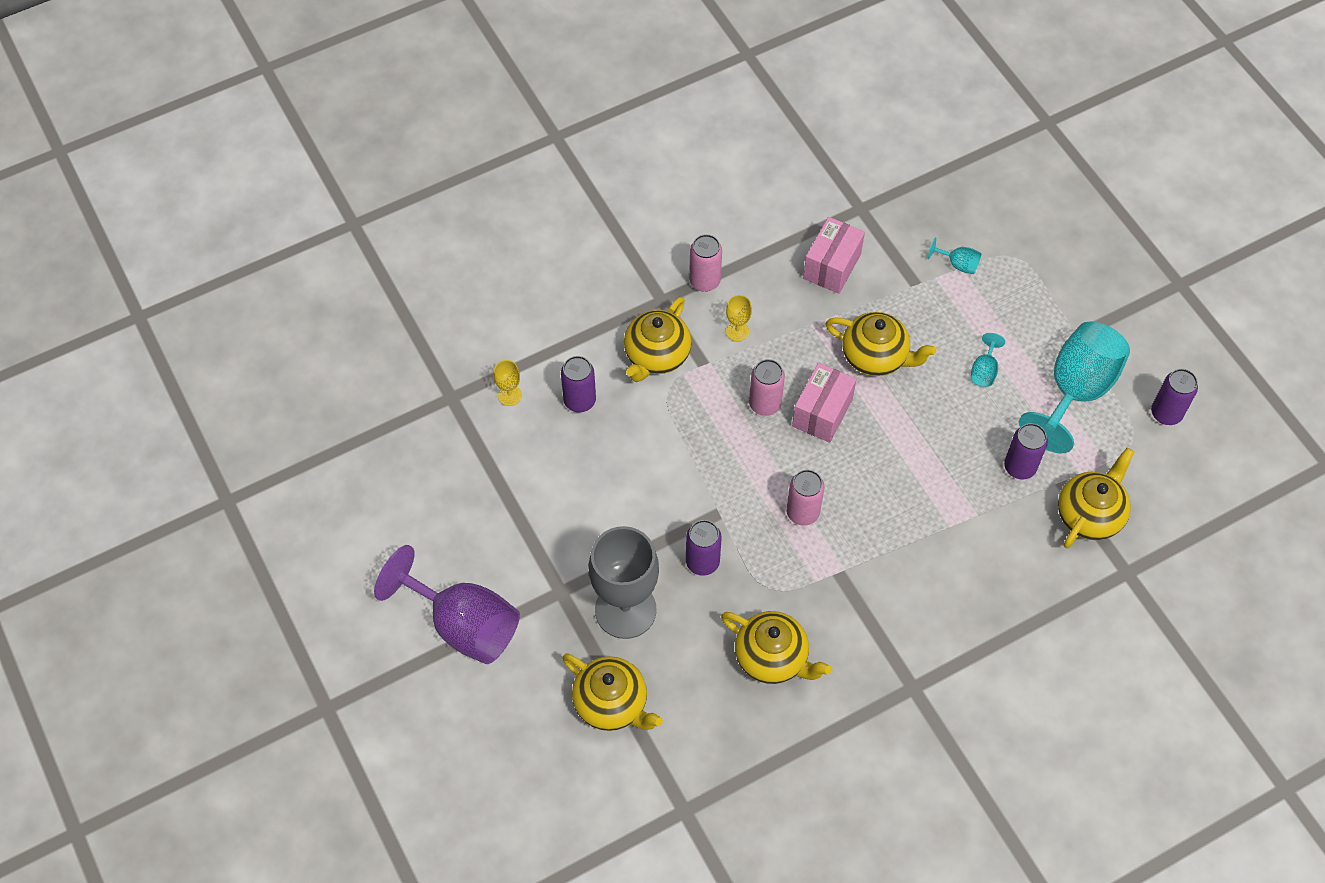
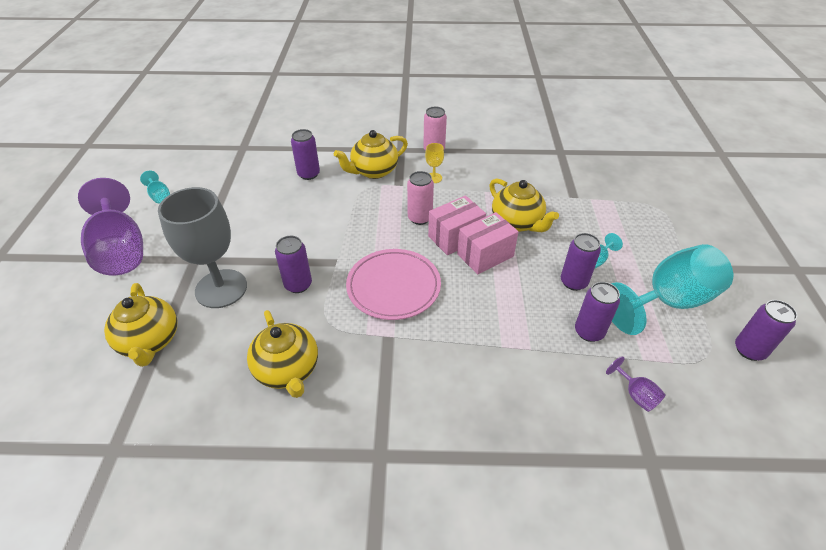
camera: 30 degrees right, 15 degrees down
yellow goblet [494,360,522,406] -> none
pink can [786,470,824,526] -> pink plate [346,249,441,320]
pink box [803,217,865,294] -> pink box moved to [457,212,519,274]
turquoise goblet [927,237,982,274] -> turquoise goblet moved to [140,171,170,204]
yellow teapot [1058,448,1134,548] -> purple goblet [606,356,666,412]
none -> purple can [561,233,601,291]

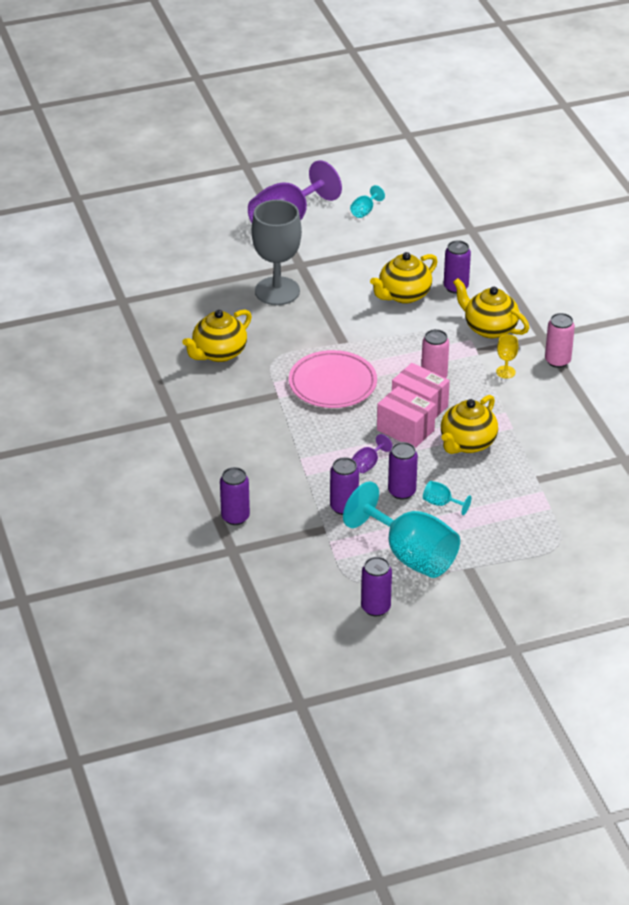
camera: 70 degrees right, 5 degrees down
yellow teapot [104,283,177,367] -> yellow teapot moved to [370,252,438,304]
purple can [275,236,312,293] -> purple can moved to [220,467,250,525]
purple goblet [606,356,666,412] -> purple goblet moved to [352,434,392,473]

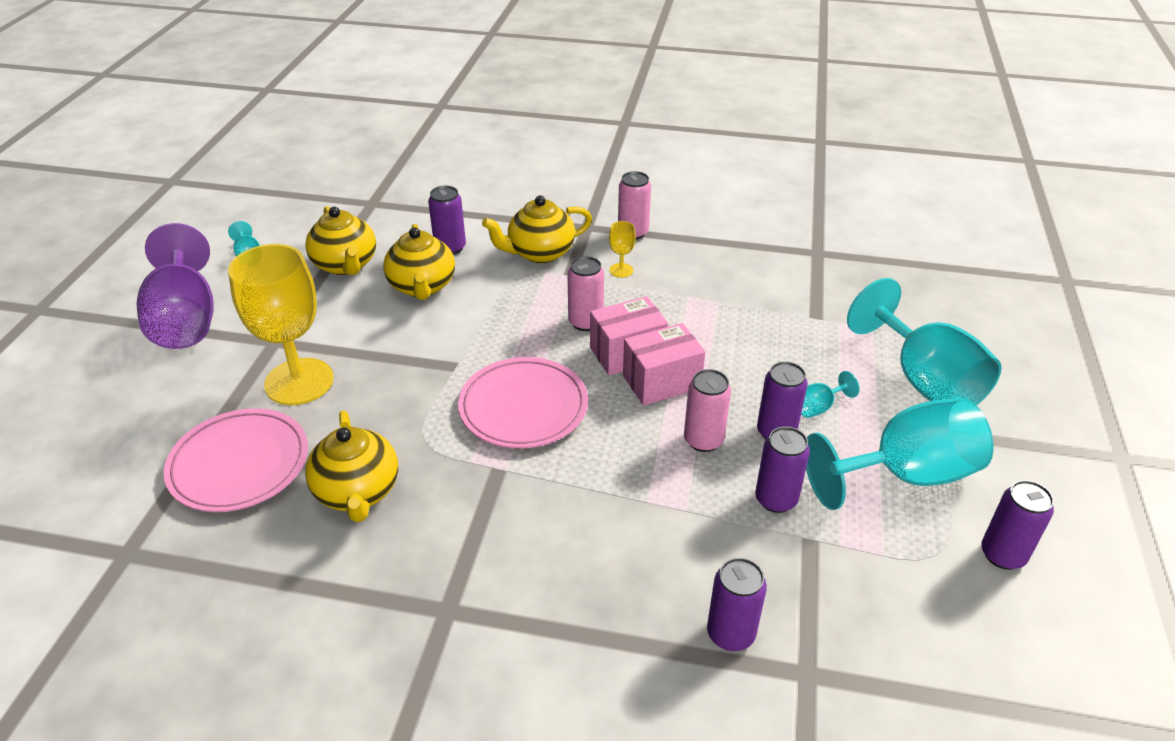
camera: 60 degrees left, 0 degrees up
grey goblet [252,200,302,305] -> yellow goblet [228,244,334,405]
purple goblet [352,434,392,473] -> pink can [684,369,731,452]
yellow teapot [441,395,498,454] -> yellow teapot moved to [305,206,376,275]
none -> pink plate [164,408,308,512]
none -> turquoise goblet [847,278,1002,405]

